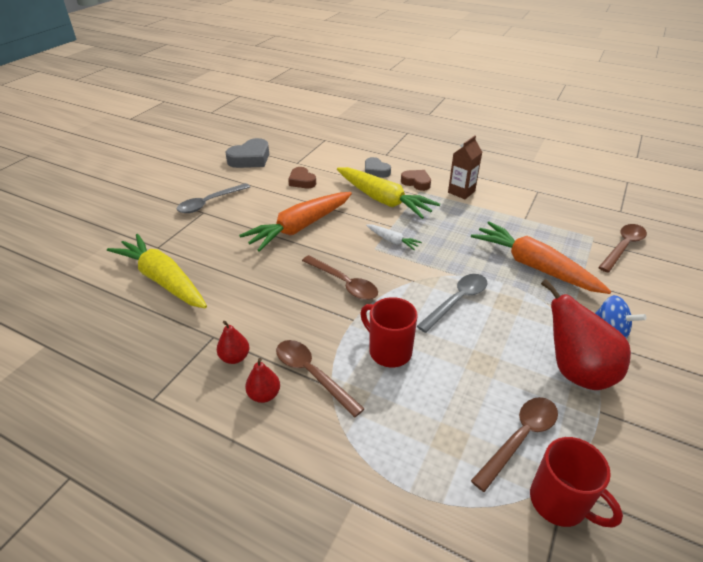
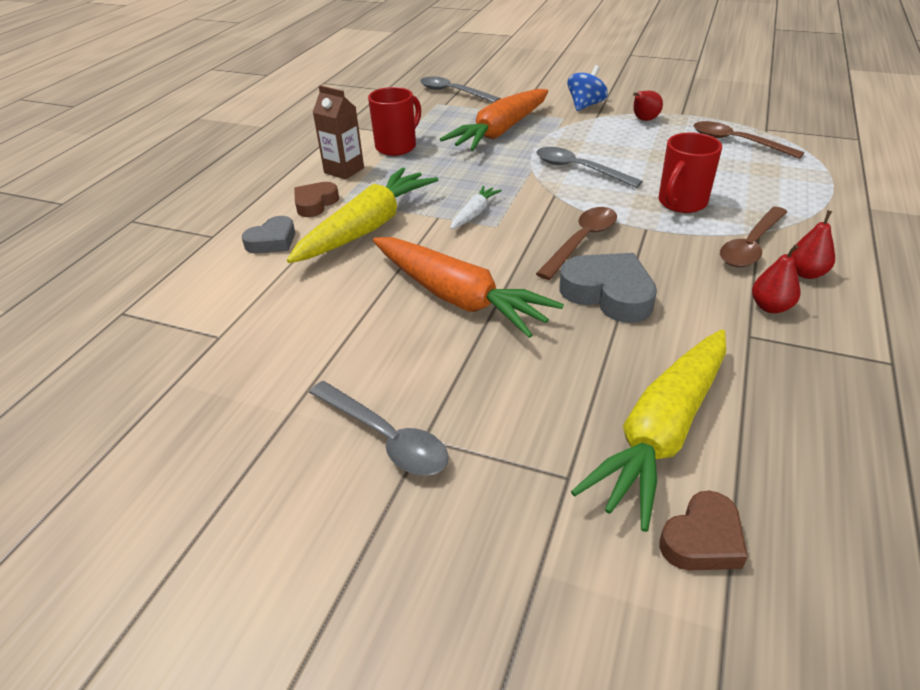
camera: 95 degrees left, 0 degrees up
grey heart [226,138,269,168] -> grey heart moved to [560,253,657,323]
brown heart [288,167,316,188] -> brown heart moved to [659,491,748,570]
red mug [530,437,623,527] -> red mug moved to [368,87,421,156]
red pear [541,279,631,390] -> red pear [633,91,663,121], size x0.49
brown spoon [598,224,647,272] -> grey spoon [420,76,501,103]

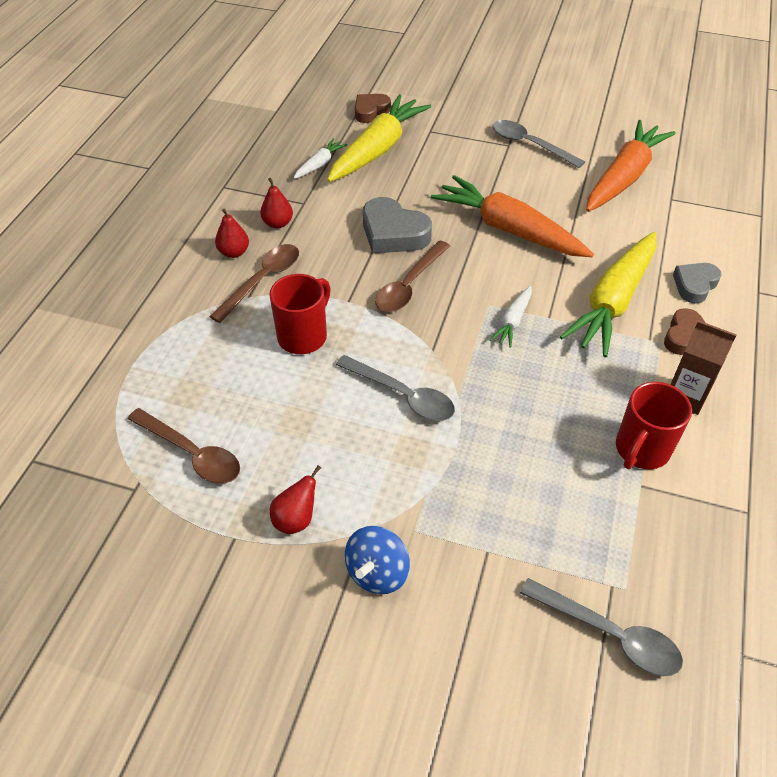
camera: 175 degrees right, 10 degrees up
orange carrot [440,89,548,151] -> orange carrot moved to [586,120,676,212]
none -> white carrot [293,138,347,179]

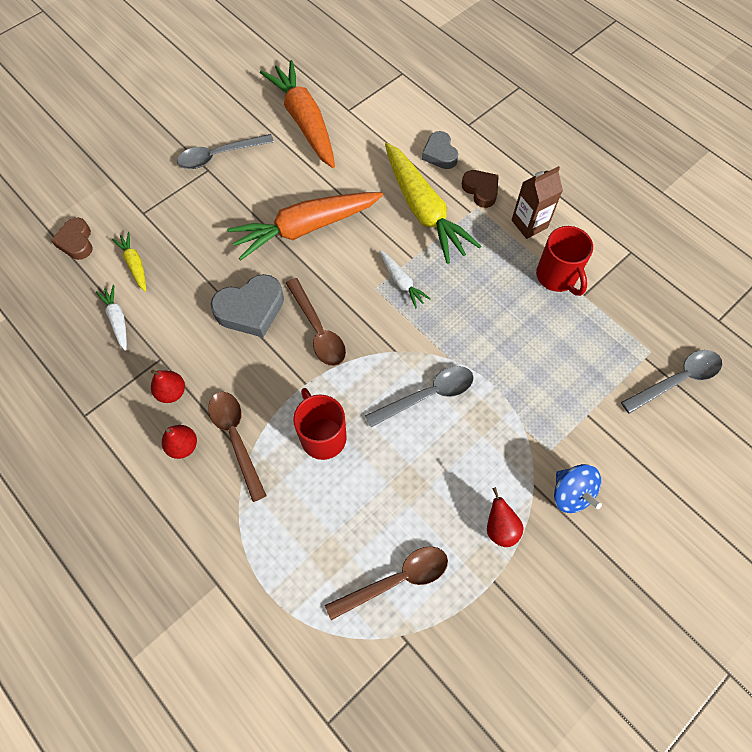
camera: 60 degrees left, 15 degrees up
yellow carrot [327,94,431,182] -> yellow carrot [112,232,146,292], size x0.46

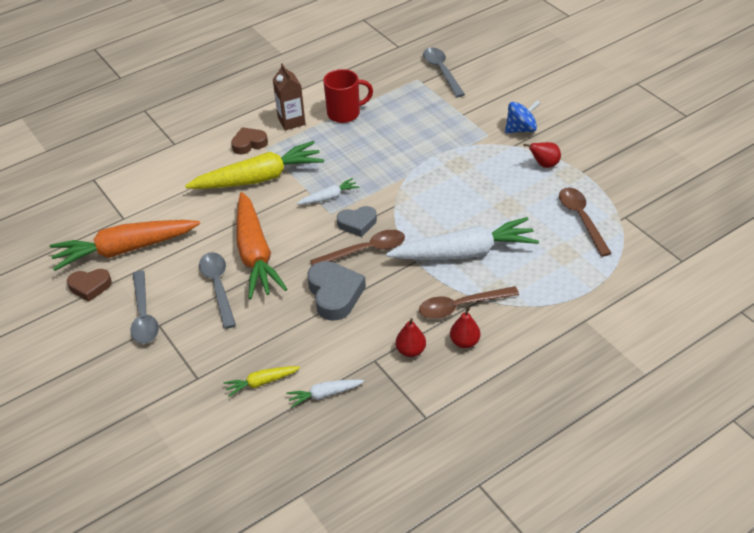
camera: 80 degrees left, 20 degrees down
brown heart [51,218,93,260] -> brown heart moved to [67,269,112,302]
red mug [293,388,347,460] -> white carrot [386,217,539,260]
grey spoon [365,366,474,427] -> grey spoon moved to [199,252,236,329]
grey heart [422,131,458,169] -> grey heart moved to [337,206,377,237]

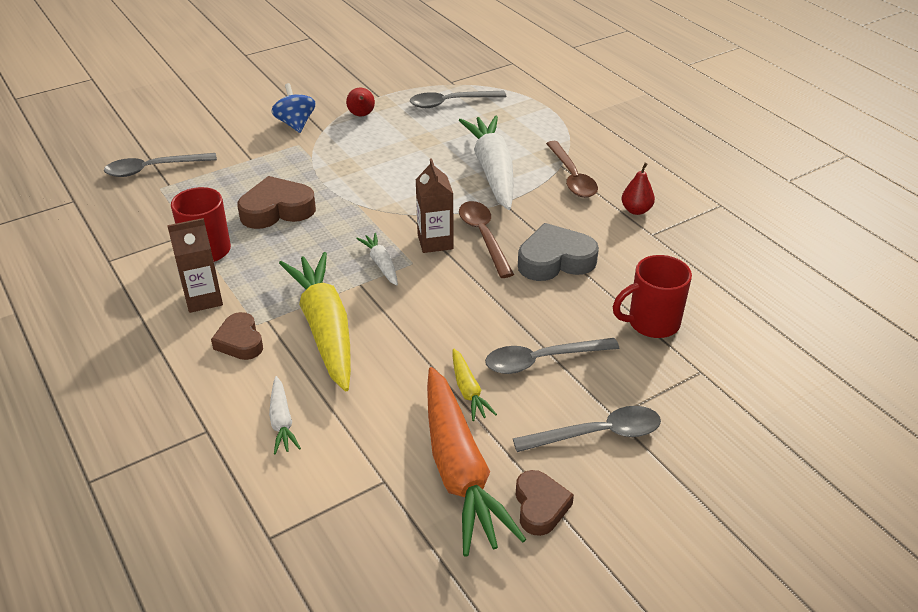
camera: 90 degrees left, 5 degrees down
yellow carrot [224,366,300,397] -> yellow carrot moved to [453,349,497,421]
orange carrot [237,192,287,299] -> none
white carrot [287,379,364,408] -> white carrot moved to [269,376,301,454]
grey heart [337,206,377,237] -> brown carton [415,158,454,253]
red pear [450,307,480,348] -> none
brown spoon [559,187,612,257] -> grey spoon [410,91,506,108]
none -> brown heart [237,176,316,229]
none -> red mug [613,255,692,338]

